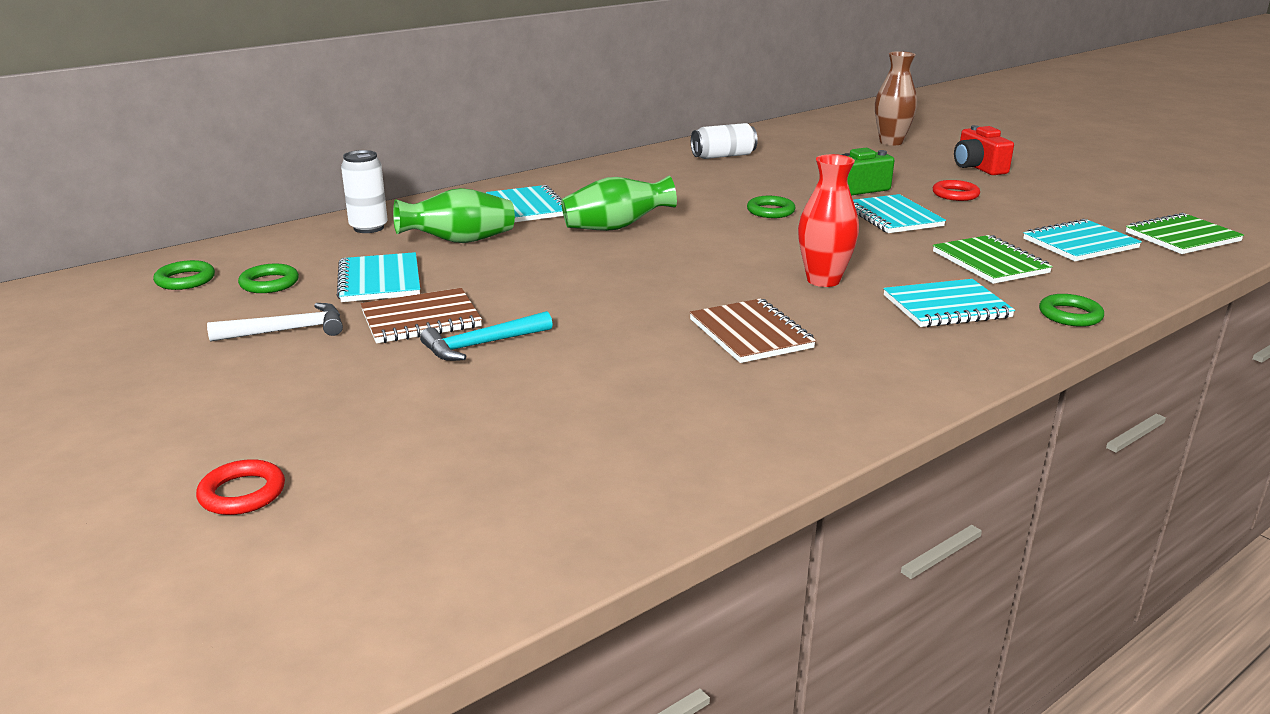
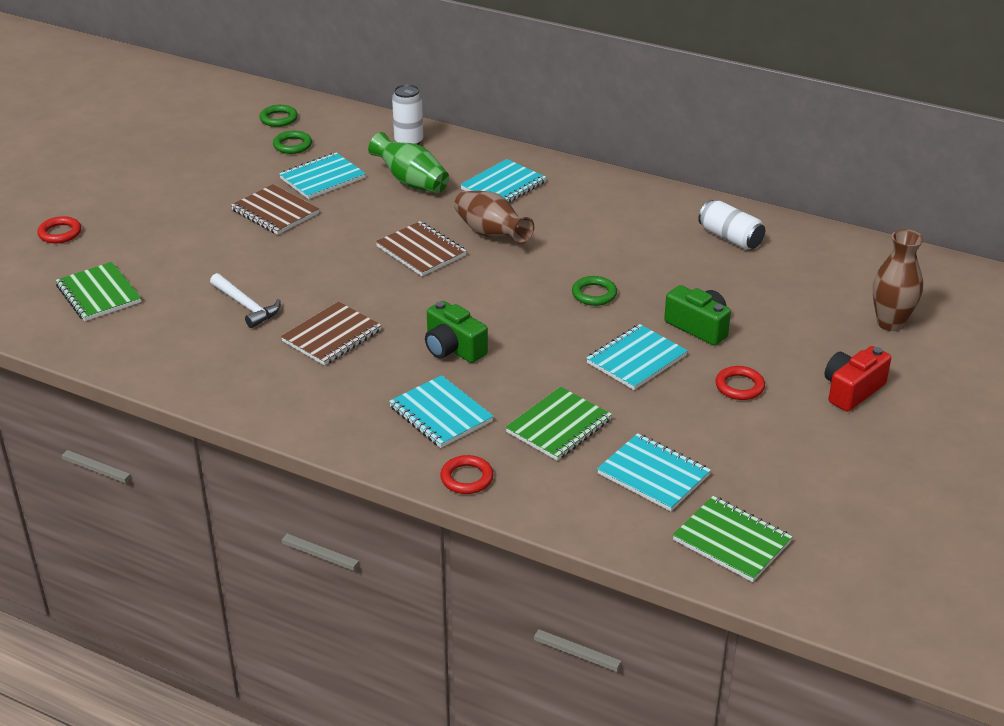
camera: 65 degrees right, 10 degrees up
white hammer [207,303,343,342] -> white hammer moved to [210,273,281,328]
turquoise hammer [420,311,552,361] -> none
green vase [561,176,677,231] -> brown vase [454,191,534,244]
red vase [798,154,859,287] -> green camera [425,301,488,363]
green ring [1039,294,1104,327] -> red ring [440,455,493,494]
none -> green notebook [56,262,141,321]
none -> brown notebook [376,221,467,276]

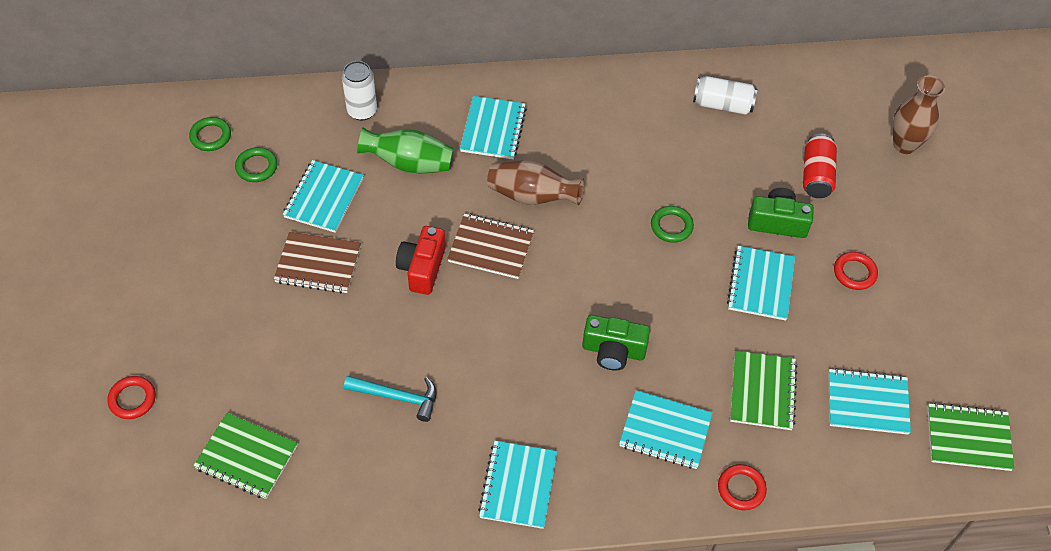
camera: 35 degrees left, 20 degrees up
white hammer [210,273,281,328] -> turquoise hammer [344,376,436,422]
brown notebook [281,301,382,365] -> none
red camera [824,346,891,412] -> red camera moved to [396,226,445,295]
none -> turquoise notebook [478,441,557,529]
none -> red can [803,134,837,198]

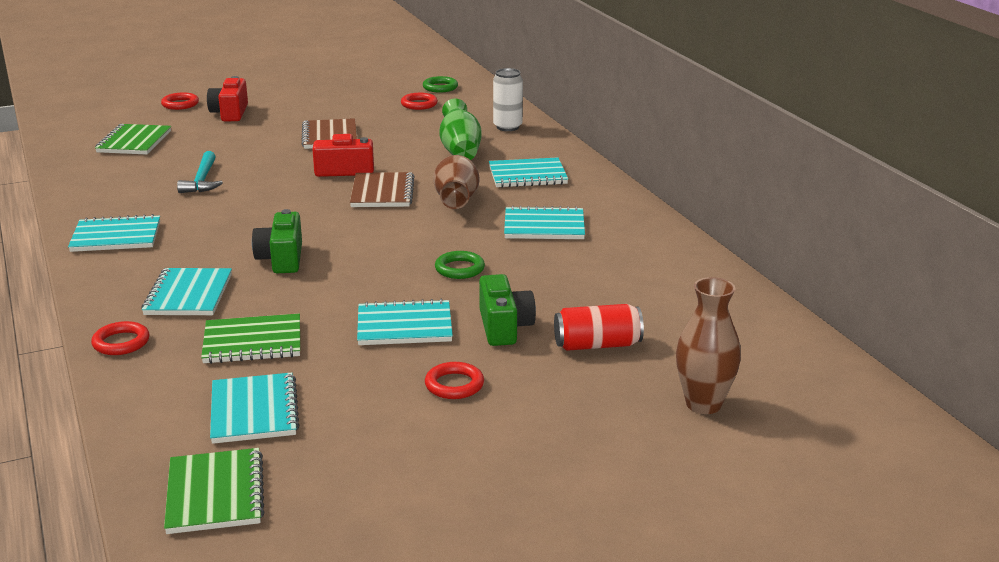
camera: 75 degrees right, 30 degrees down
green ring [235,147,277,182] -> red ring [401,93,438,110]
turquoise notebook [283,160,364,233] -> turquoise notebook moved to [504,206,585,239]
white can [693,76,757,115] -> none
none -> red camera [207,76,248,121]

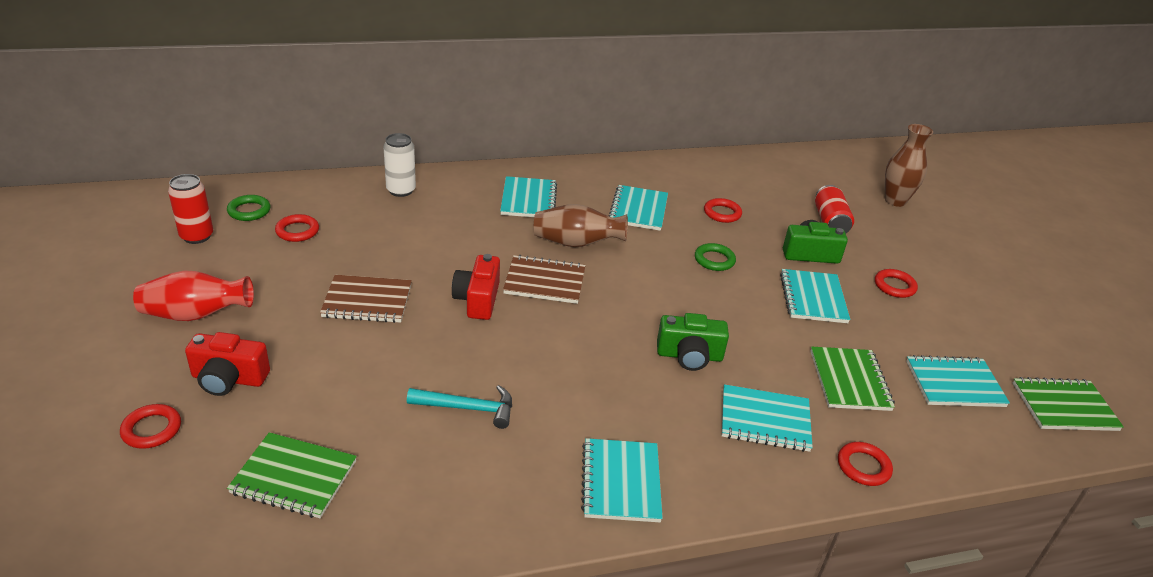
camera: 85 degrees left, 10 degrees up
green vase [440,99,482,160] -> none
none -> red vase [133,270,254,321]
none -> red can [168,174,213,244]
none -> red ring [704,198,742,223]

